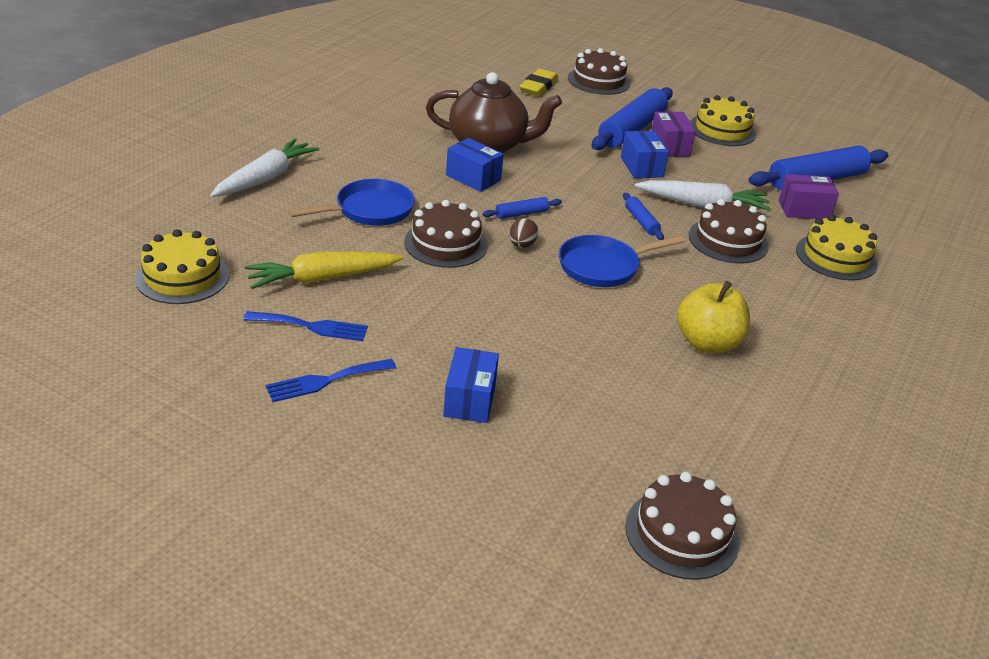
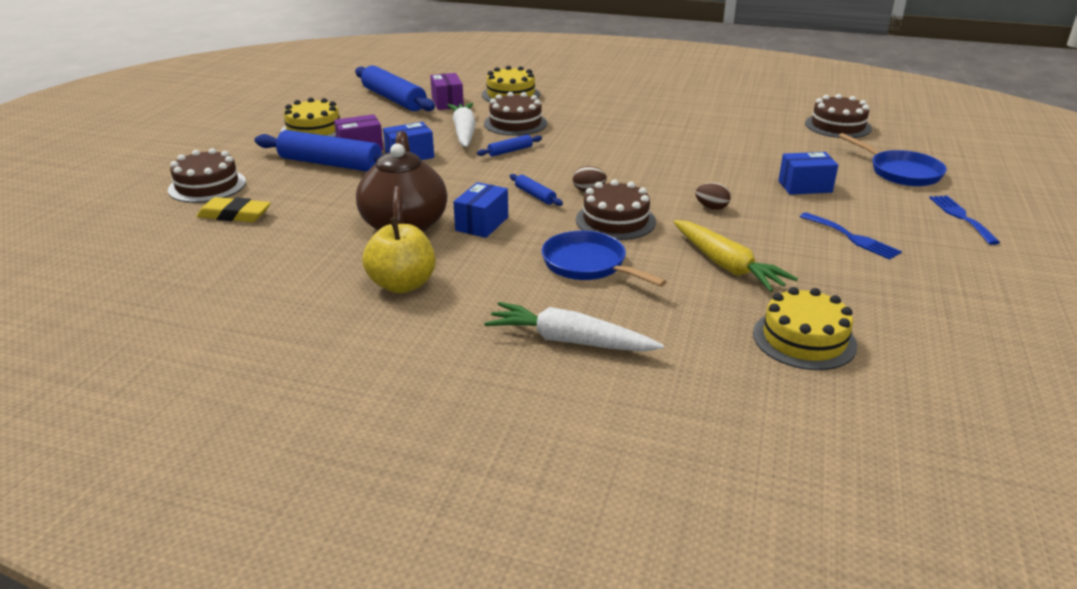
camera: 100 degrees left, 5 degrees down
blue fork [243,311,368,341] -> blue fork moved to [929,195,1000,245]
blue pan [559,235,685,287] -> blue pan moved to [839,133,947,186]
yellow apple [677,281,750,353] -> yellow apple moved to [362,217,435,293]
none -> brown egg [695,183,731,210]

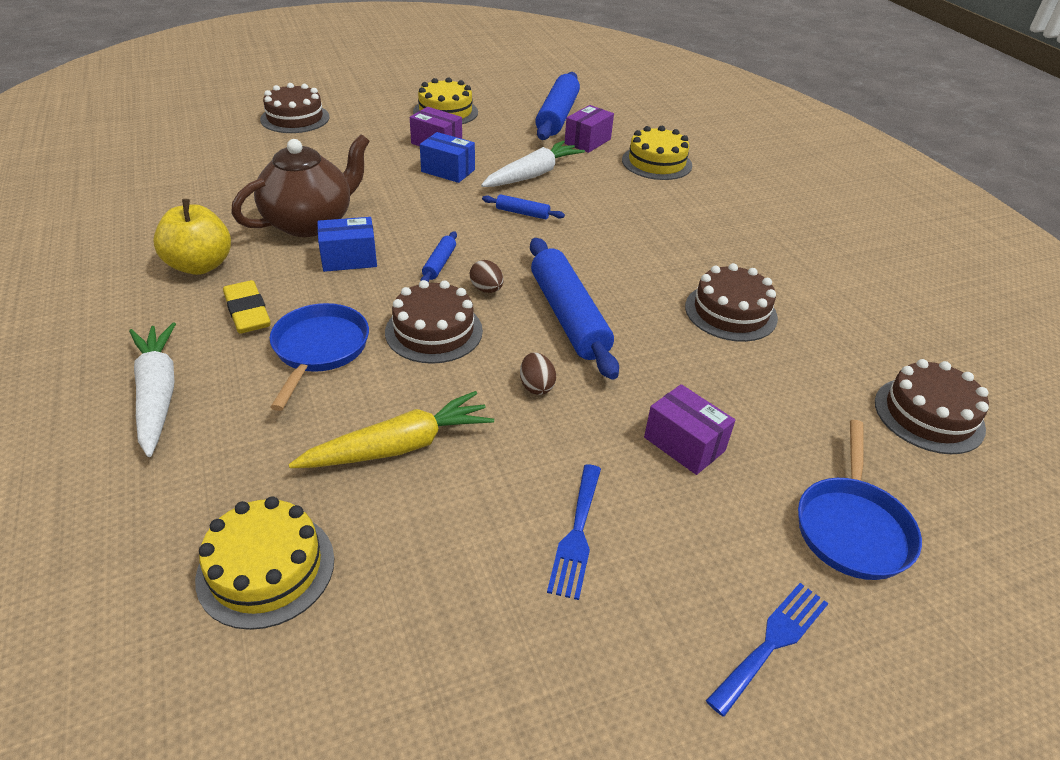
camera: 50 degrees right, 10 degrees up
yellow eraser [197,197,271,222] -> yellow eraser moved to [223,280,270,333]
blue rolling pin [255,130,382,172] -> blue rolling pin moved to [530,238,619,380]
brown cake [484,92,547,136] -> brown cake moved to [685,263,778,342]
yellow carrot [673,220,798,292] -> yellow carrot turned 135 degrees counterclockwise [288,391,494,468]
blue box [778,152,838,195] -> purple box [644,384,735,475]

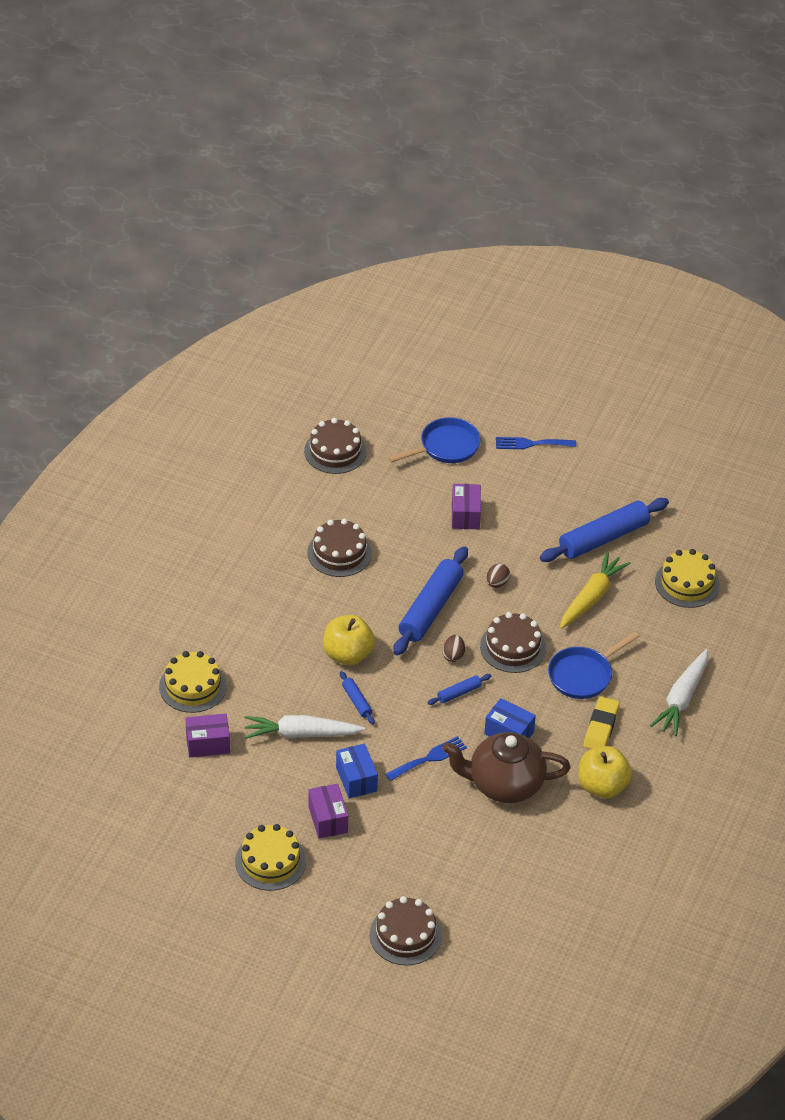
camera: 135 degrees left, 5 degrees up
yellow carrot [288,391,494,468] -> yellow carrot turned 105 degrees clockwise [560,552,631,629]
blue rolling pin [535,72,580,140] -> blue rolling pin moved to [540,498,669,562]
blue fork [547,464,601,600] -> blue fork moved to [385,736,467,781]
none -> yellow apple [323,615,375,665]

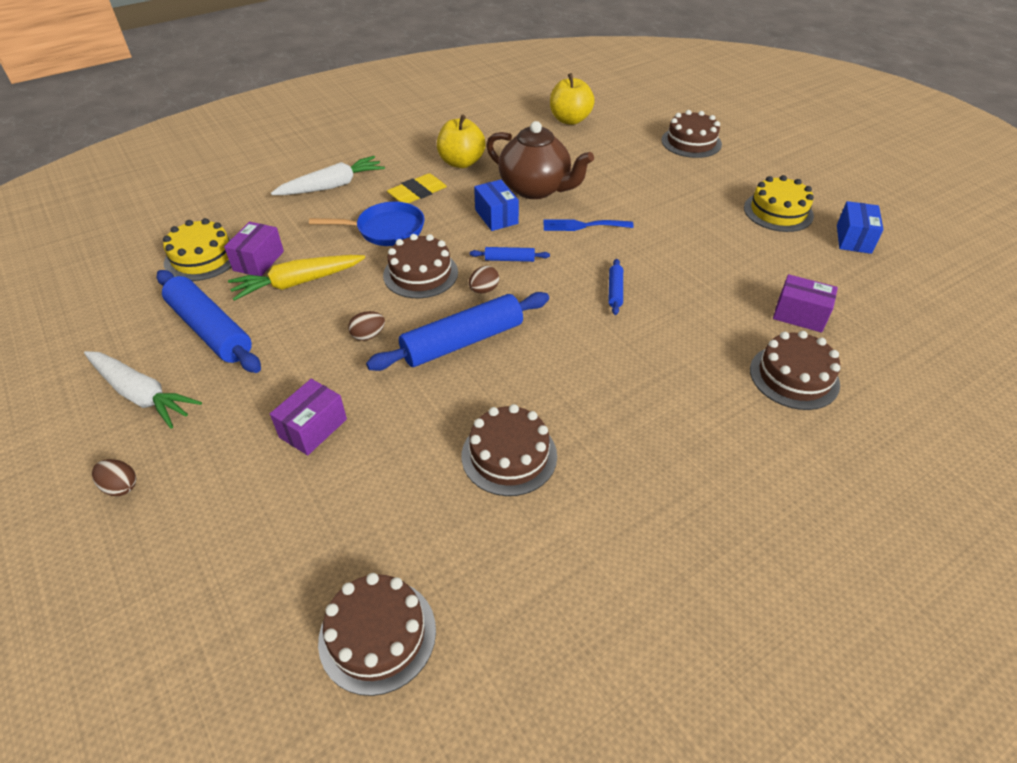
camera: 145 degrees left, 0 degrees up
yellow cake [159,651,227,713] -> brown cake [750,331,841,410]
white carrot [244,715,365,739] -> white carrot moved to [84,351,202,429]
purple box [308,784,348,839] -> purple box moved to [224,222,284,276]
yellow apple [323,615,375,665] -> yellow apple moved to [550,73,595,125]
blue box [336,744,378,799] -> blue box moved to [837,201,884,254]
blue pan [388,417,481,463] -> none
blue fork [496,437,576,449] -> brown egg [92,459,136,496]
blue rolling pin [540,498,669,562] -> blue rolling pin turned 45 degrees clockwise [157,270,261,373]

